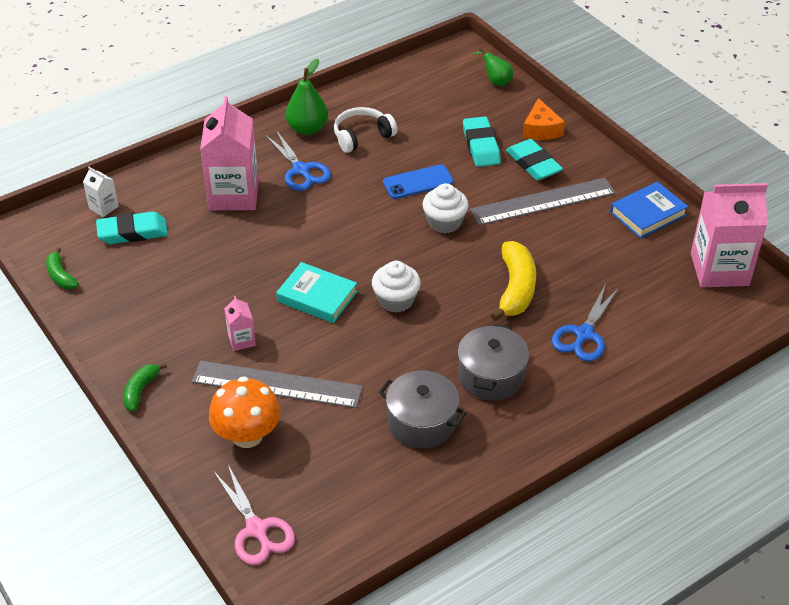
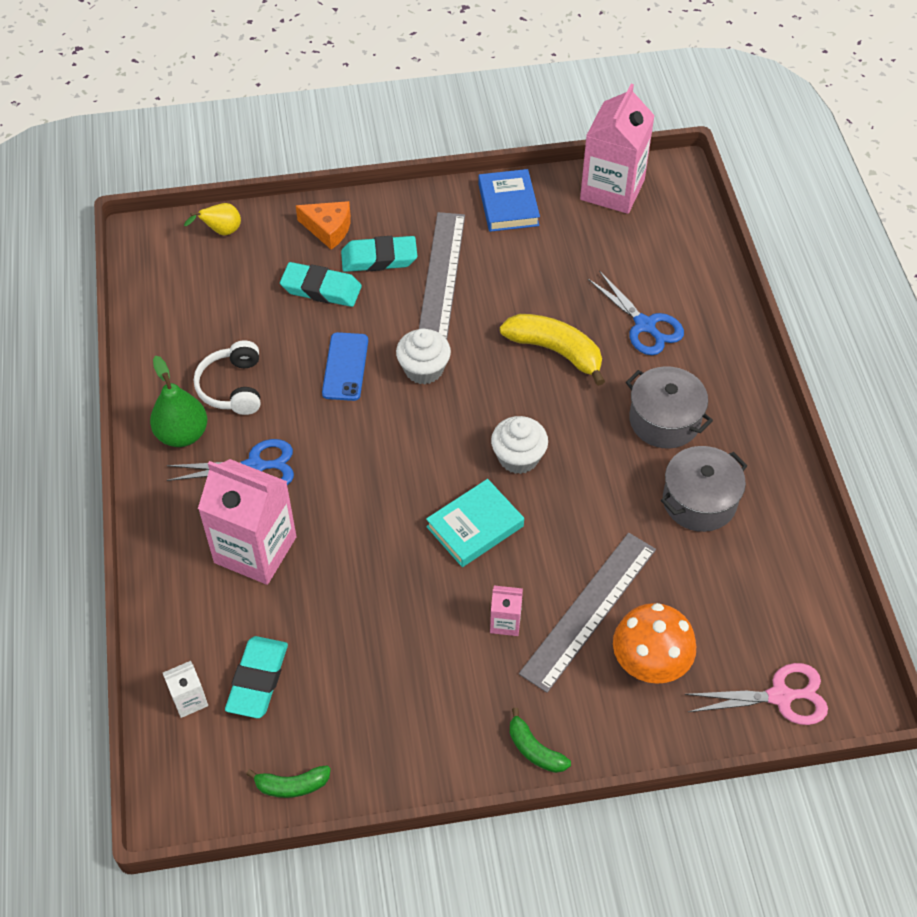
camera: 65 degrees left, 10 degrees up
green pear [472,48,513,86] -> yellow pear [184,203,241,235]

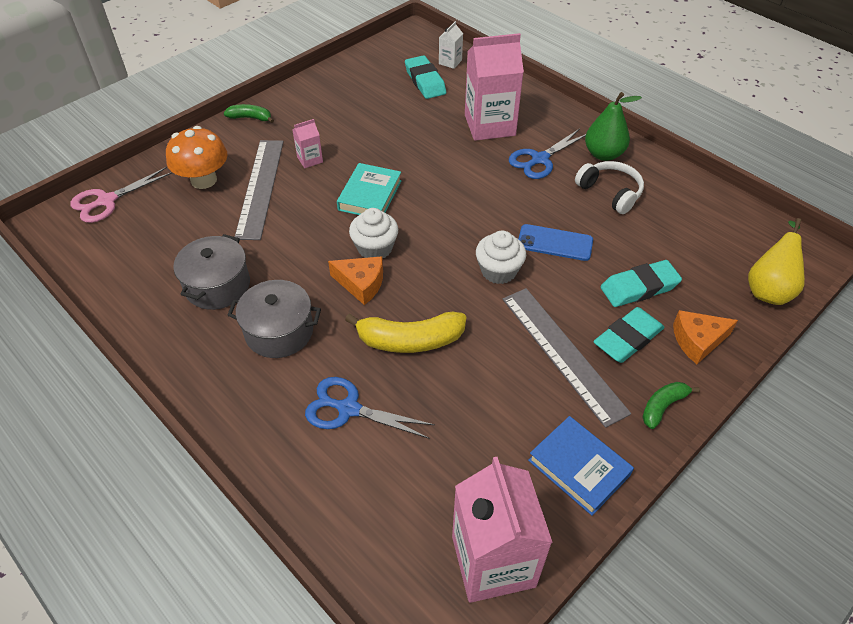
camera: 145 degrees right, 5 degrees down
yellow pear [184,203,241,235] -> yellow pear [748,218,805,305], size x1.57
green banana [246,765,331,798] -> green banana moved to [642,382,700,429]
blue phone [322,332,368,401] -> blue phone turned 45 degrees counterclockwise [518,224,593,261]
none -> orange cheese [328,256,383,305]

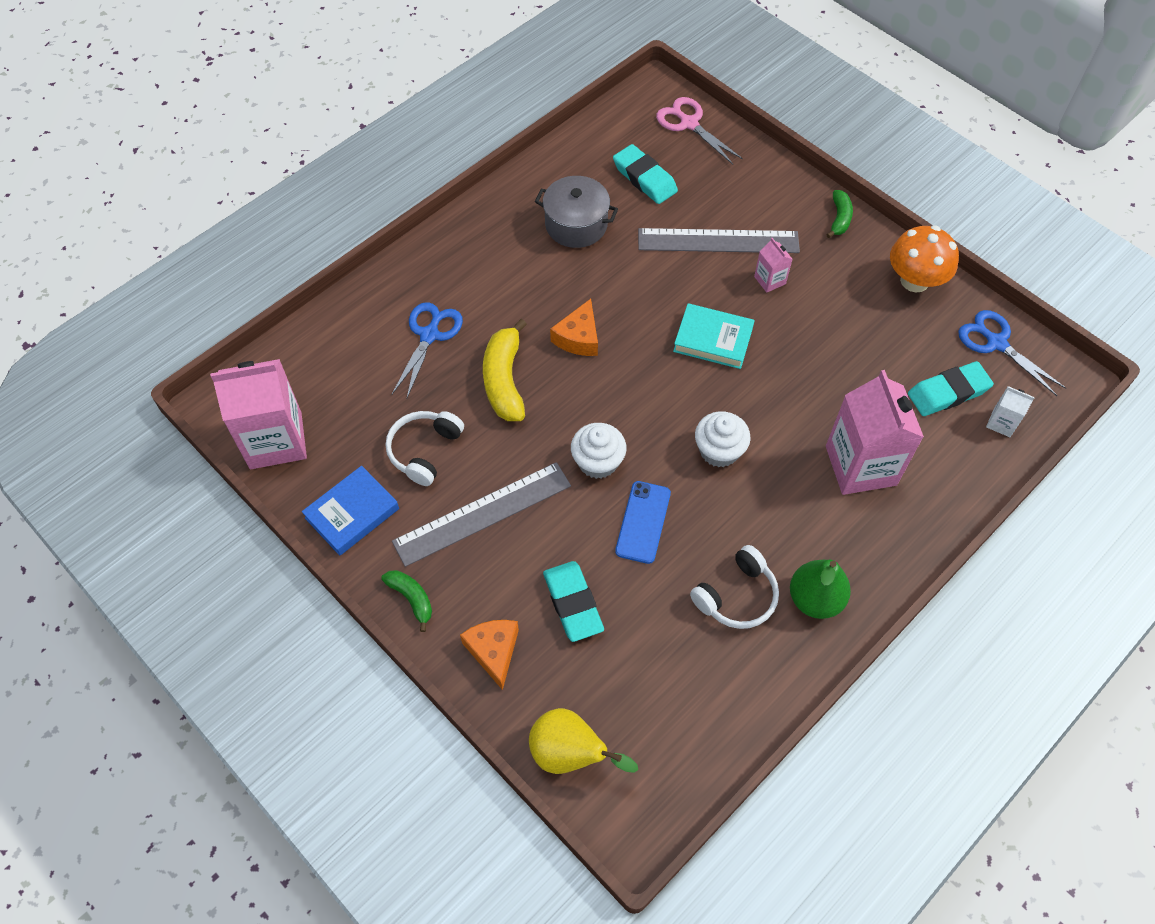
camera: 90 degrees right, 10 degrees up
orange mushroom [166,126,228,189] -> orange mushroom moved to [890,225,959,292]
grey pot [227,280,321,358] -> none
white cupcake [349,208,398,259] -> white cupcake moved to [695,411,751,467]
blue scissors [509,129,586,179] -> blue scissors moved to [958,310,1066,396]
turquoise eraser [594,307,665,363] -> turquoise eraser moved to [613,144,678,204]
none -> white headphones [385,411,464,486]

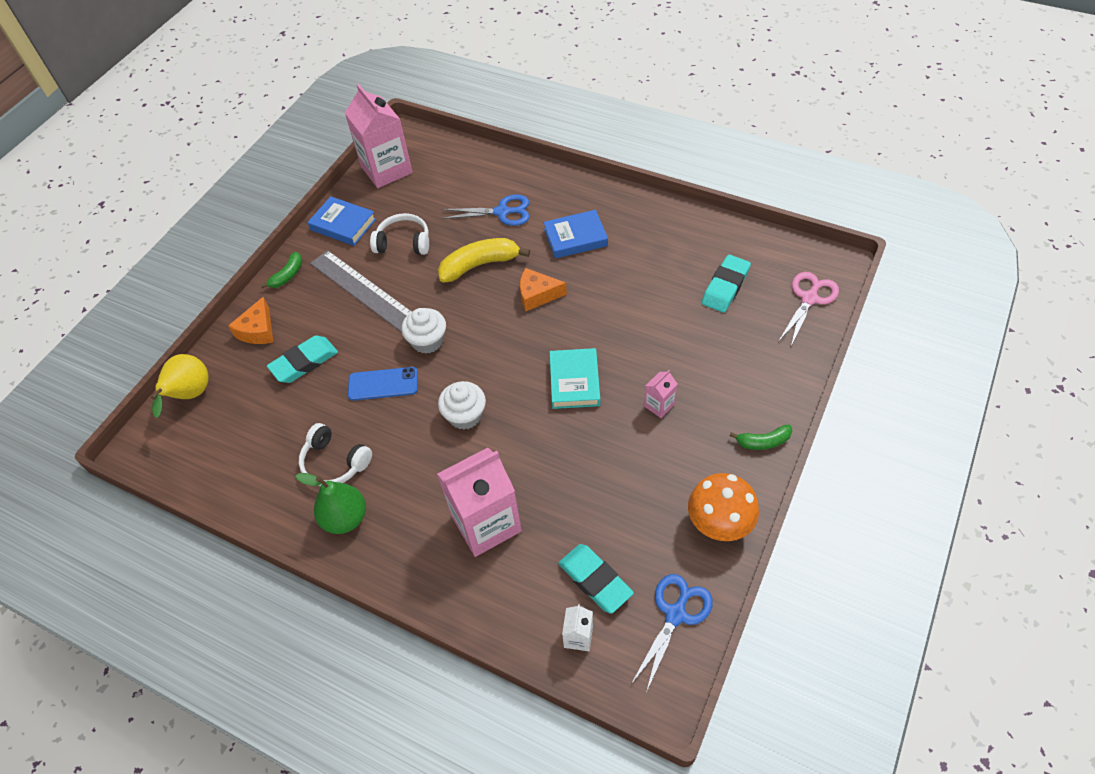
camera: 75 degrees right, 5 degrees down
orange cheese [460,620,519,690] -> orange cheese turned 135 degrees clockwise [228,297,273,344]
grey pot [535,176,618,248] -> none
grey ruler [638,228,800,253] -> none
none -> blue book [543,210,608,258]

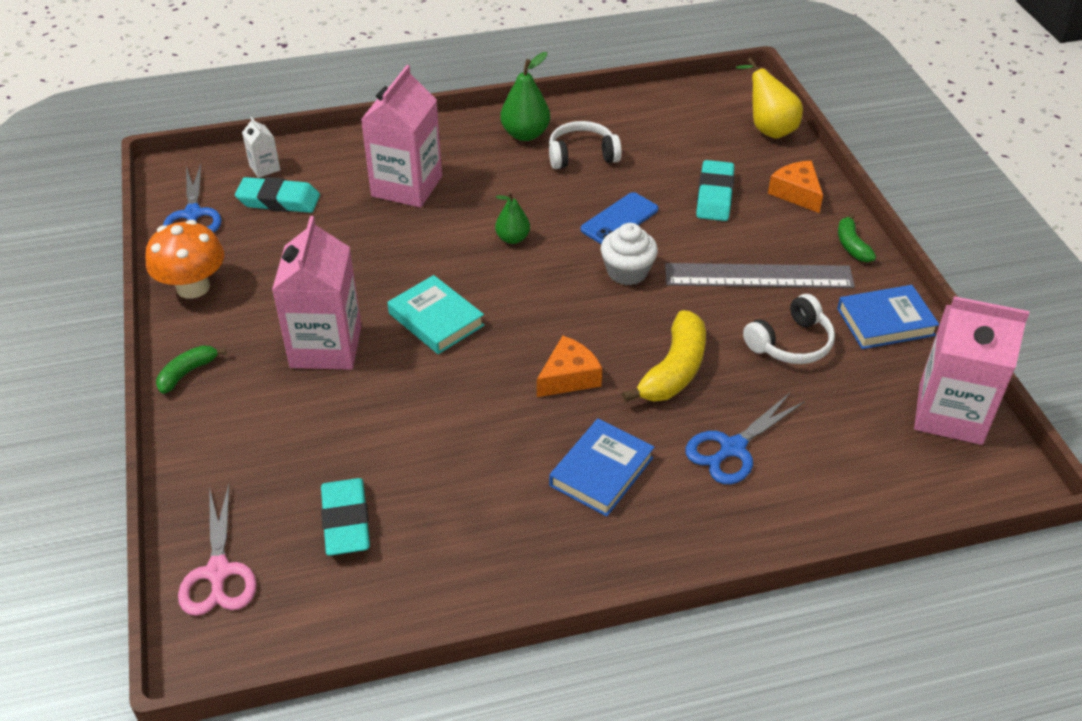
camera: 135 degrees right, 10 degrees down
white cupcake [438,381,486,430] -> green pear [495,192,530,244]
pink carton [644,370,677,418] -> pink carton [272,216,362,369], size x2.23

